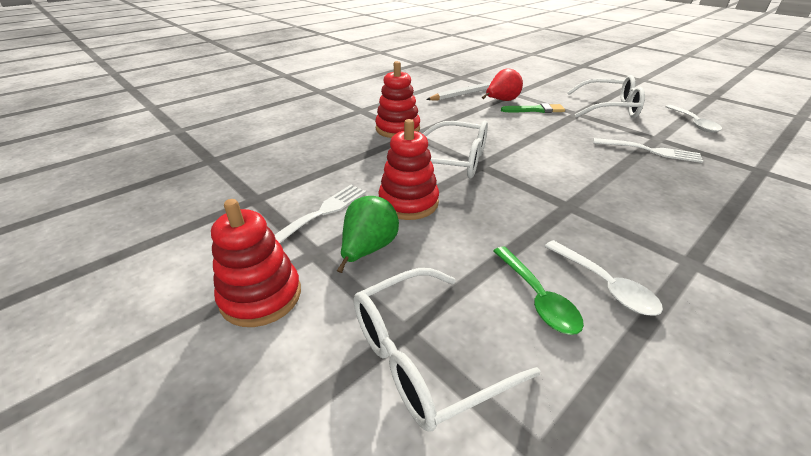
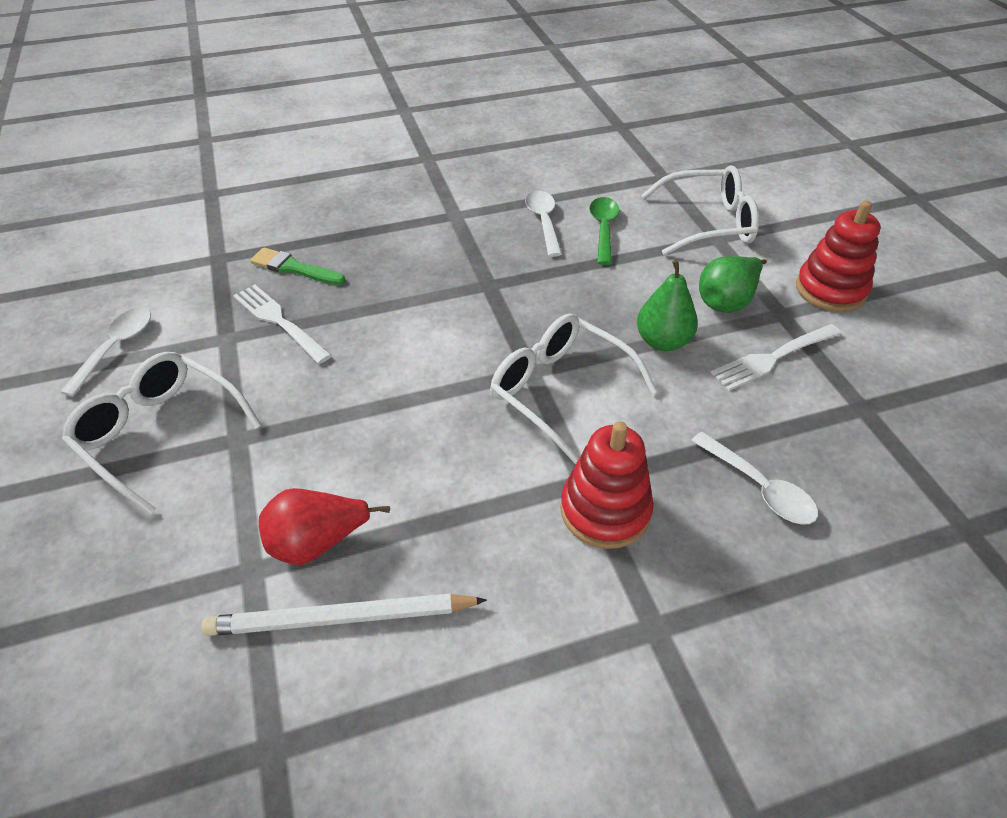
camera: 155 degrees left, 10 degrees up
red stacking toy [378,119,439,220] -> green pear [637,260,698,351]
green brush [501,103,565,113] -> green brush moved to [250,248,346,285]
none -> white spoon [691,432,818,525]

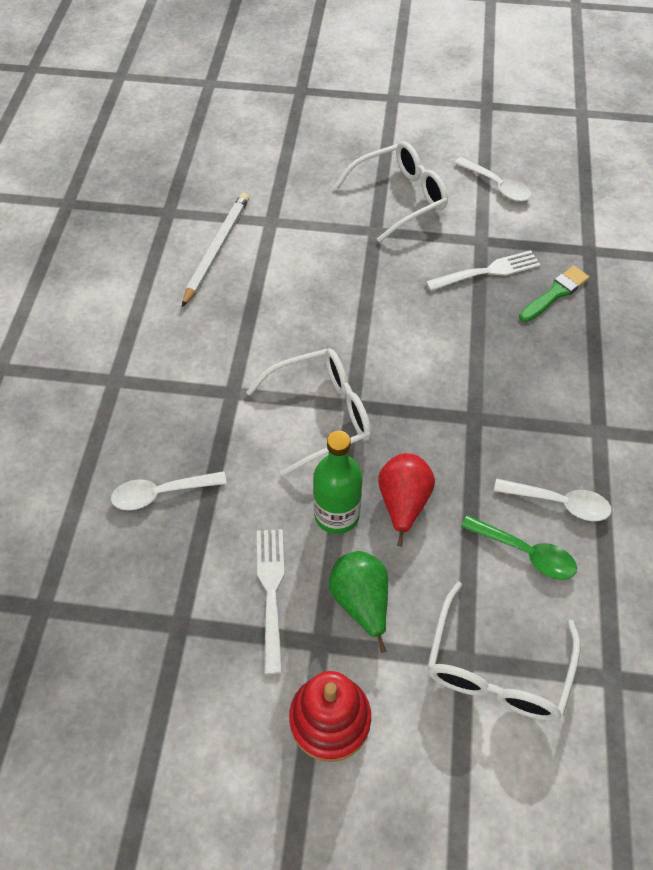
camera: 115 degrees right, 10 degrees up
red pear [259,488,390,565] -> red pear moved to [378,453,435,547]
red stacking toy [560,421,654,549] -> none
green pear [637,260,698,351] -> green bottle [313,431,362,534]

